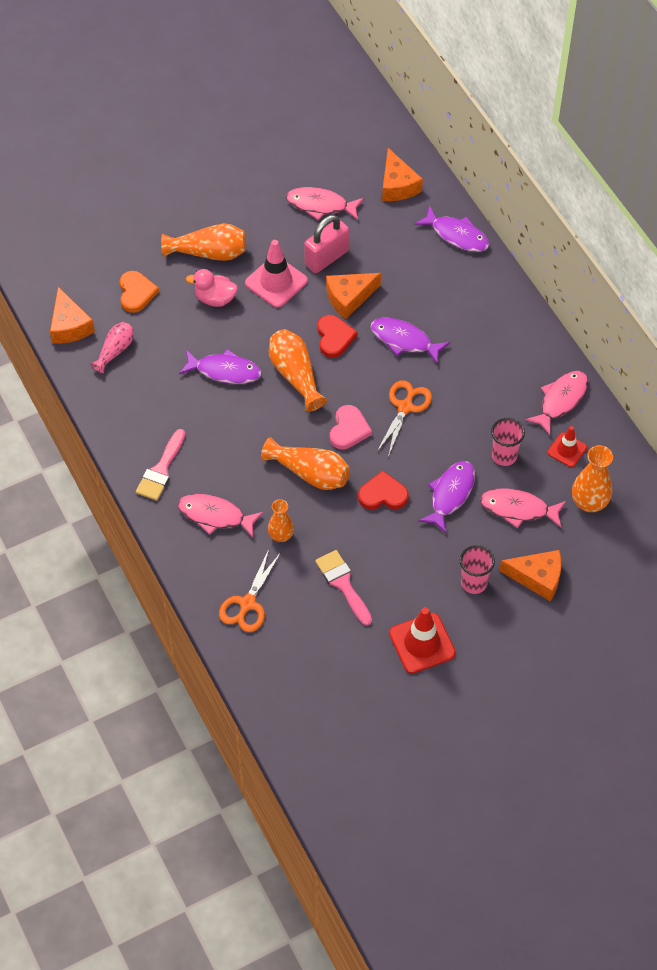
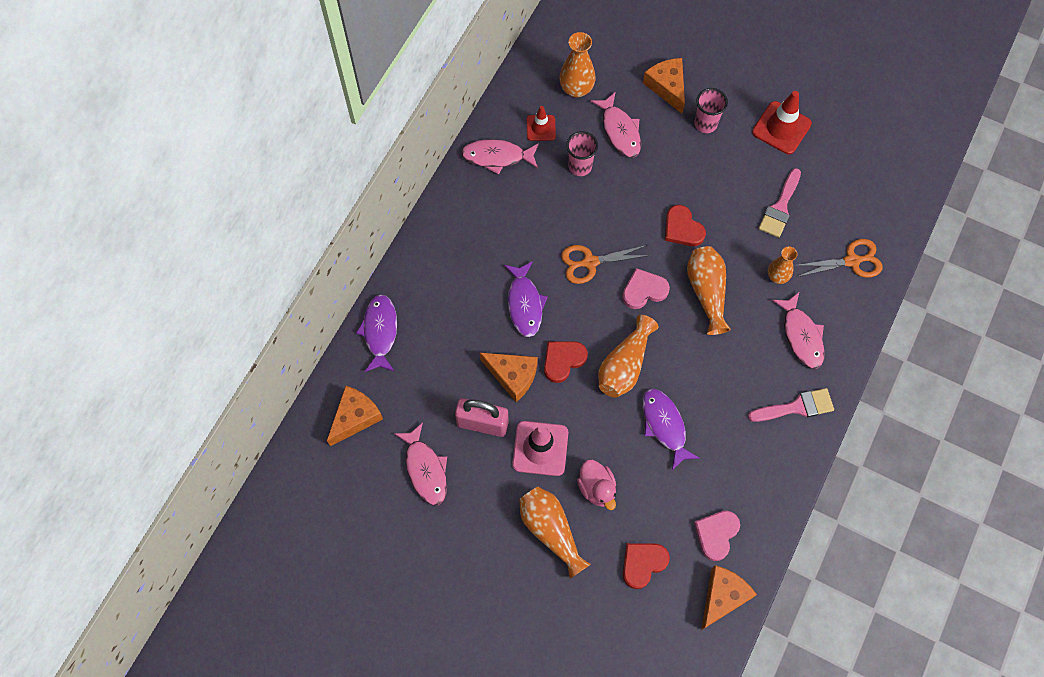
camera: 125 degrees left, 10 degrees up
pink vase [91,322,134,373] -> pink heart [694,511,740,561]
orange heart [120,271,159,313] -> red heart [623,543,670,589]
purple fish [418,461,475,533] -> none

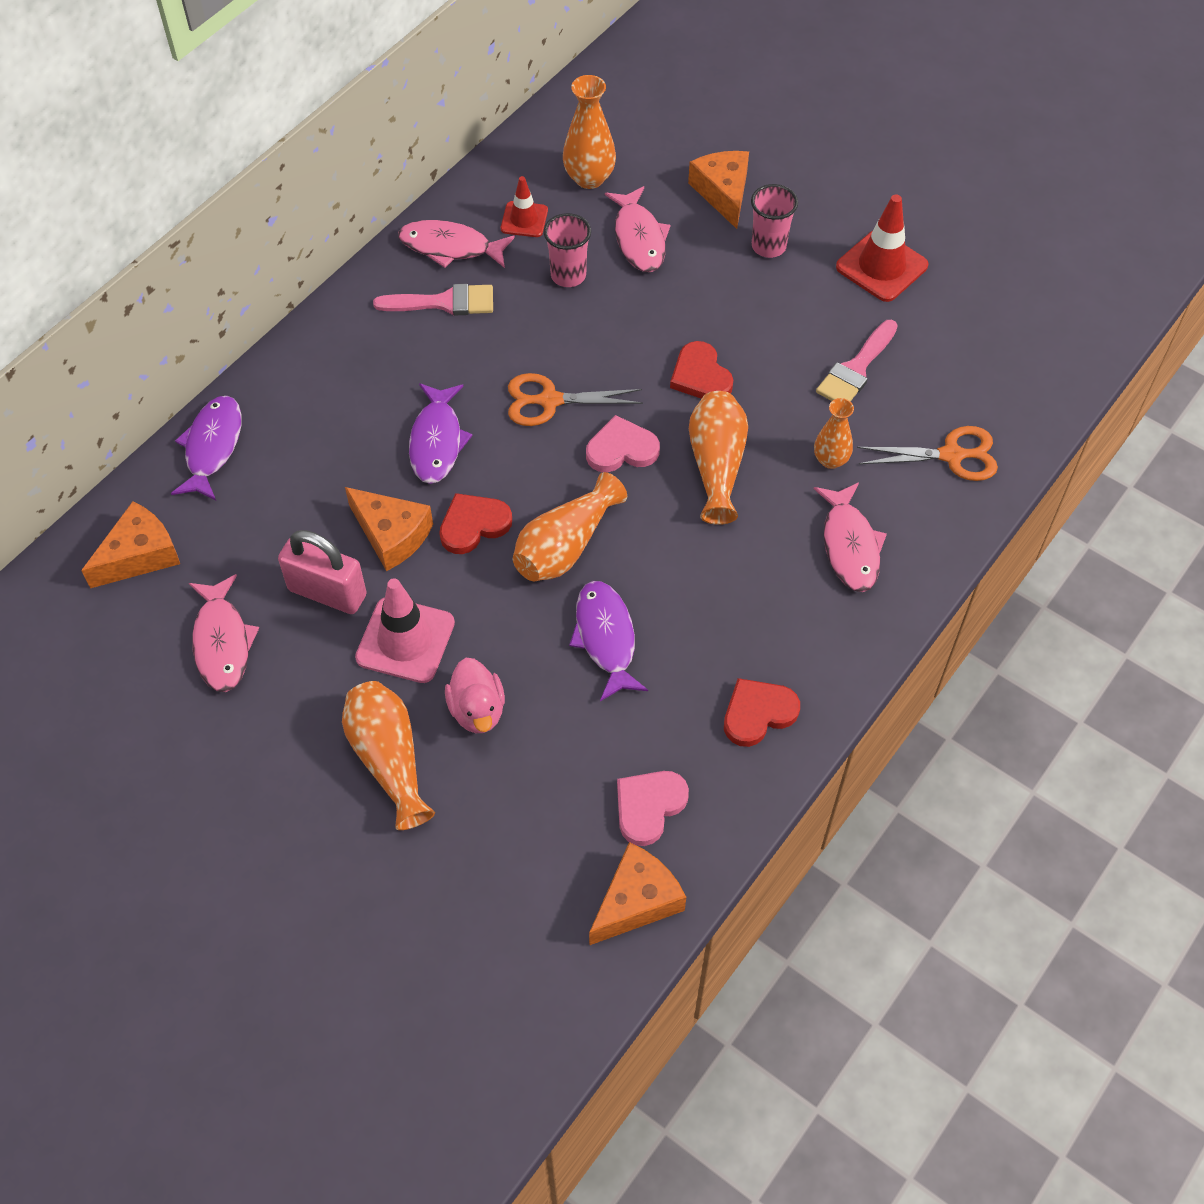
camera: 10 degrees right, 10 degrees down
red heart [623,543,670,589] -> red heart moved to [724,678,800,747]
pink brush [748,388,834,422] -> pink brush moved to [373,284,493,315]

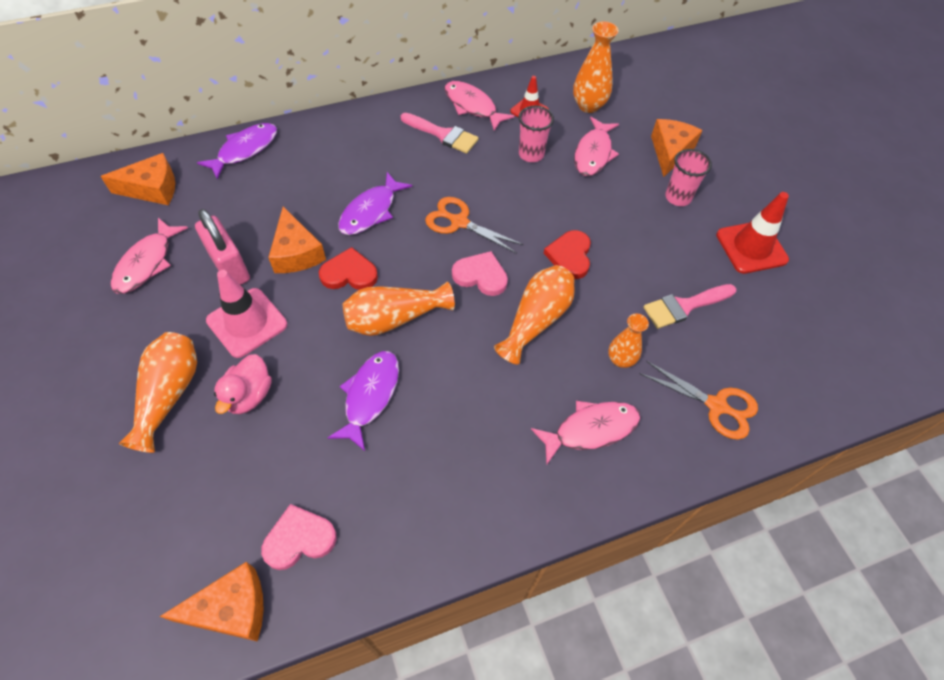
camera: 30 degrees right, 0 degrees up
red heart [724,678,800,747] -> none
pink fish [814,482,887,592] -> pink fish turned 135 degrees counterclockwise [531,401,641,464]

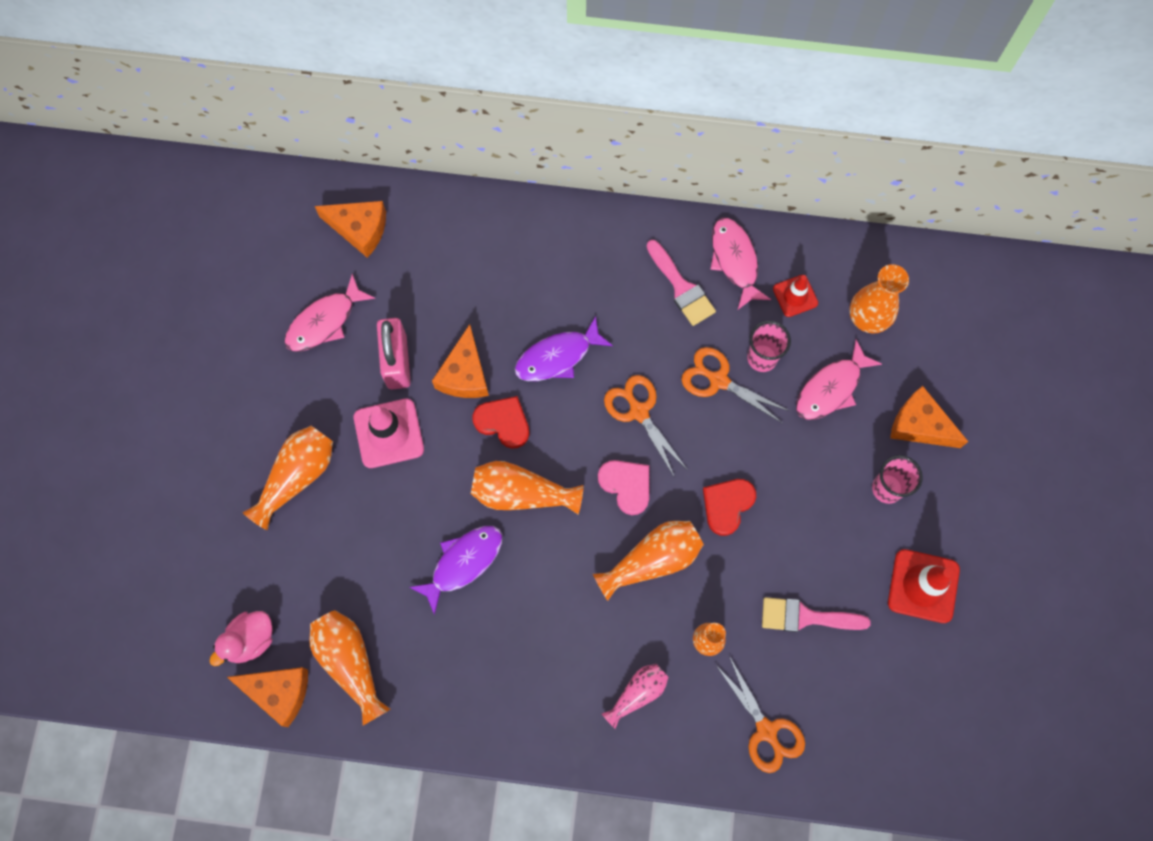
camera: 30 degrees right, 15 degrees up
purple fish [197,123,277,179] -> none
pink duck [214,354,272,414] -> pink duck moved to [210,611,272,666]
pink heart [261,504,337,570] -> orange vase [309,610,391,725]
pink fish [531,401,641,464] -> pink vase [601,664,669,729]
orange cheese [651,119,702,177] -> orange cheese turned 105 degrees counterclockwise [890,386,969,448]
none -> orange scissors [681,347,789,423]

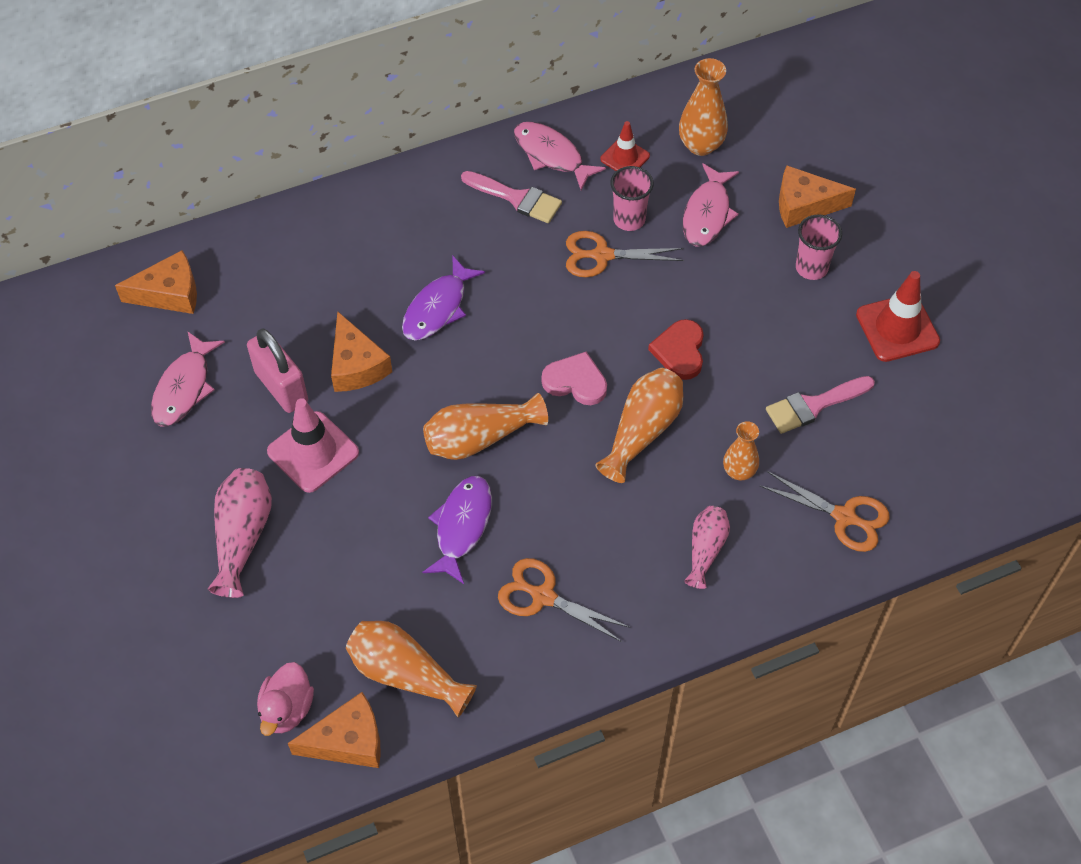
camera: 30 degrees left, 15 degrees down
orange vase [242,426,333,530] -> pink vase [208,468,272,598]
red heart [472,396,529,449] -> none
orange scissors [604,375,687,478] -> orange scissors moved to [498,558,630,642]

